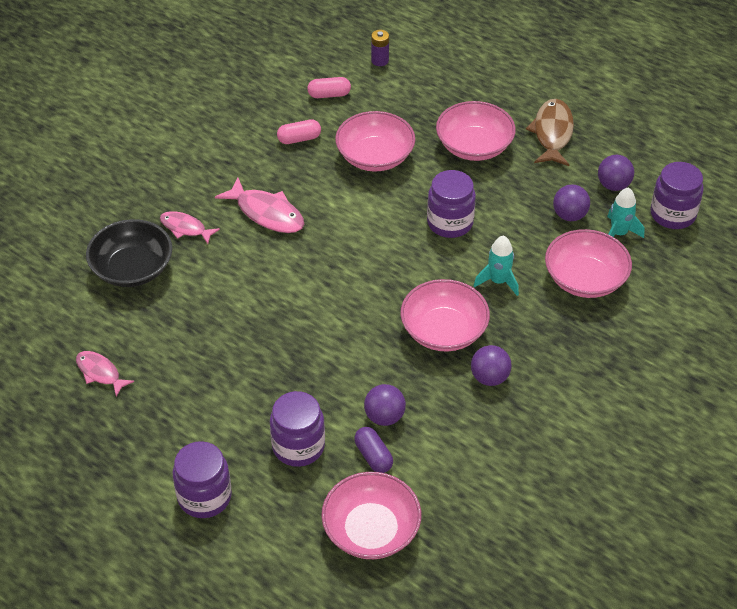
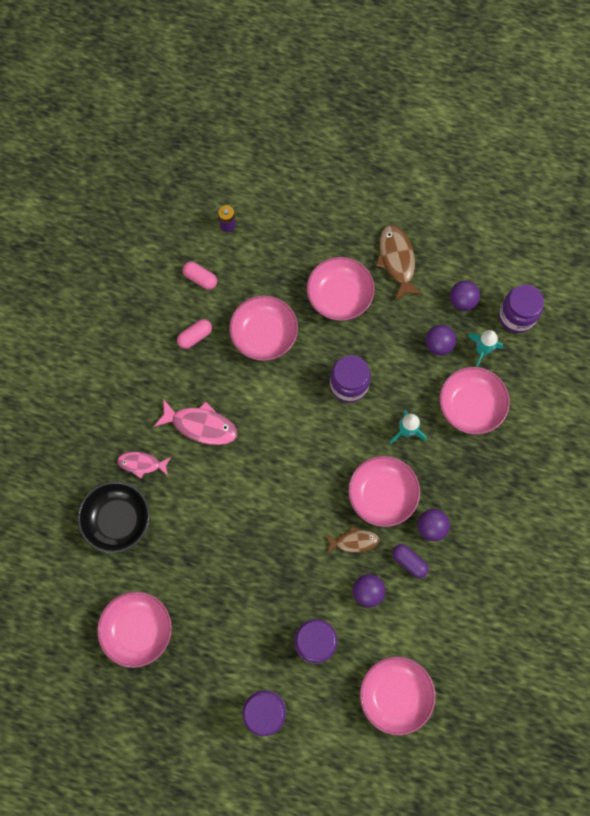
camera: 20 degrees left, 25 degrees up
pink fish [76,351,134,397] -> pink bowl [97,591,172,668]
pink capsule [307,77,351,98] -> pink capsule turned 60 degrees clockwise [183,262,217,290]
purple capsule [354,427,393,473] -> purple capsule moved to [392,544,429,578]
none -> brown fish [325,526,380,554]

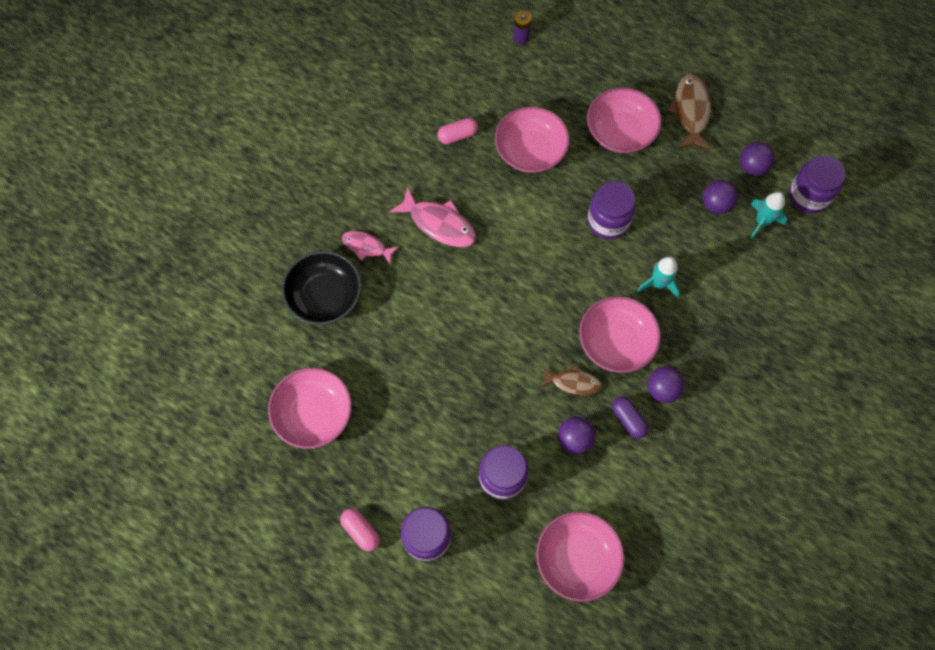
camera: 15 degrees right, 5 degrees down
pink capsule [183,262,217,290] -> pink capsule moved to [340,509,380,552]
pink bowl [439,367,510,434] -> none

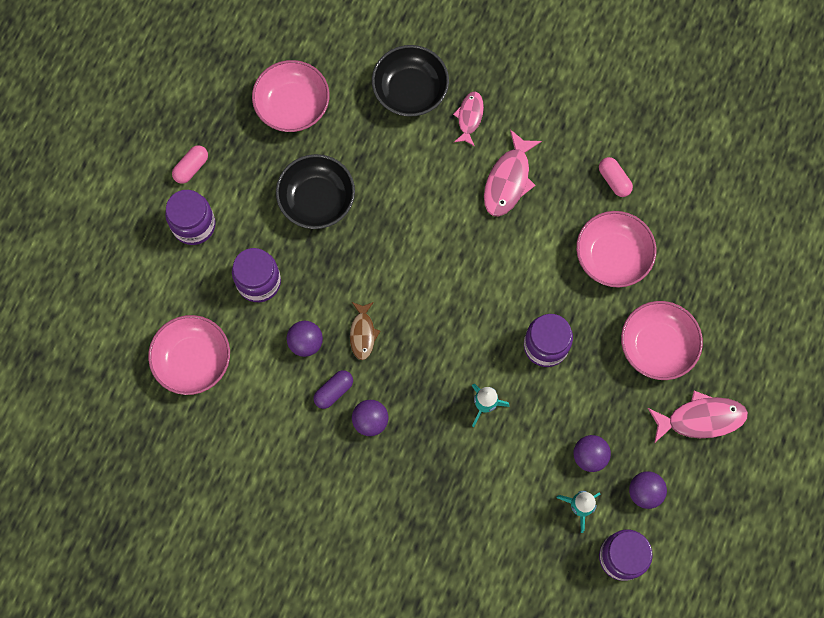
camera: 80 degrees right, 5 degrees up
purple battery [513,11,532,44] -> none
pink bowl [579,296,661,373] -> none
brown fish [667,73,711,150] -> pink fish [648,391,748,443]
none -> black bowl [276,154,355,229]

